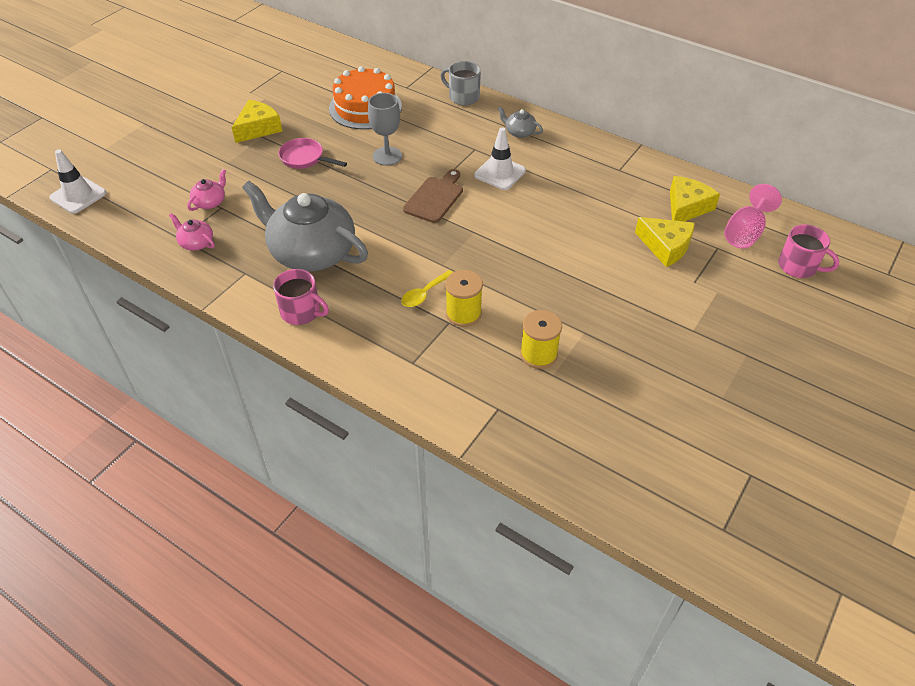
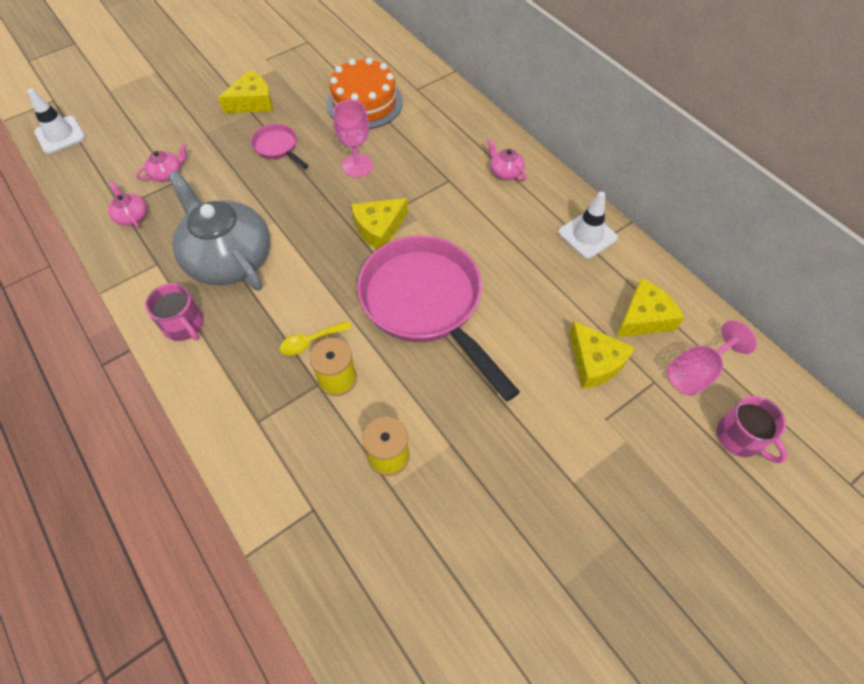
camera: 20 degrees right, 10 degrees up
grey goblet [368,93,402,166] -> pink goblet [333,100,373,177]
brown cutting board [403,169,463,223] -> yellow cheese [351,198,408,249]
grey mug [440,61,481,105] -> none
white traffic cone [474,127,526,190] -> white traffic cone moved to [558,192,618,259]
grey teapot [497,106,543,138] -> pink teapot [487,139,527,181]
none -> pink pan [357,236,520,401]

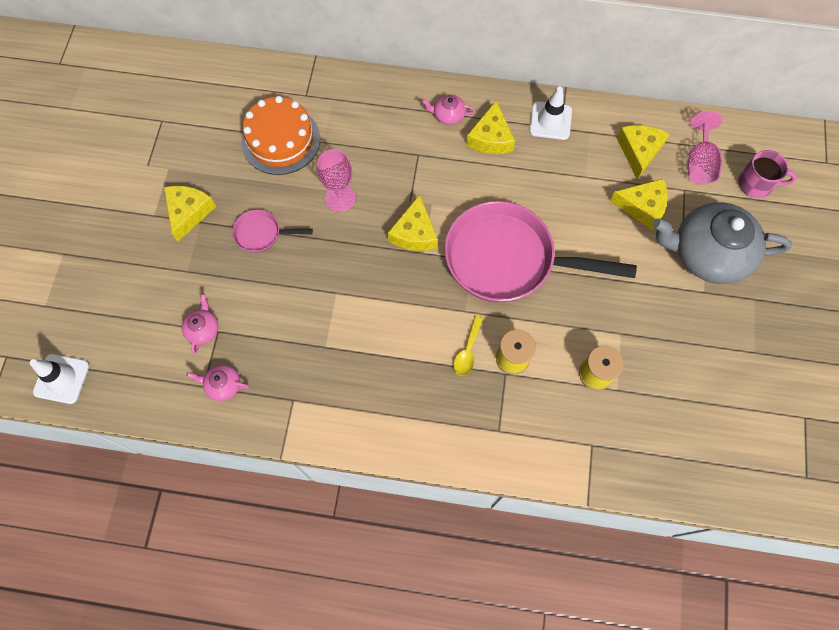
camera: 45 degrees left, 10 degrees up
pink mug [145,283,204,341] -> none
grey teapot [168,171,270,291] -> grey teapot moved to [653,202,792,284]
none -> yellow cheese [466,101,515,154]

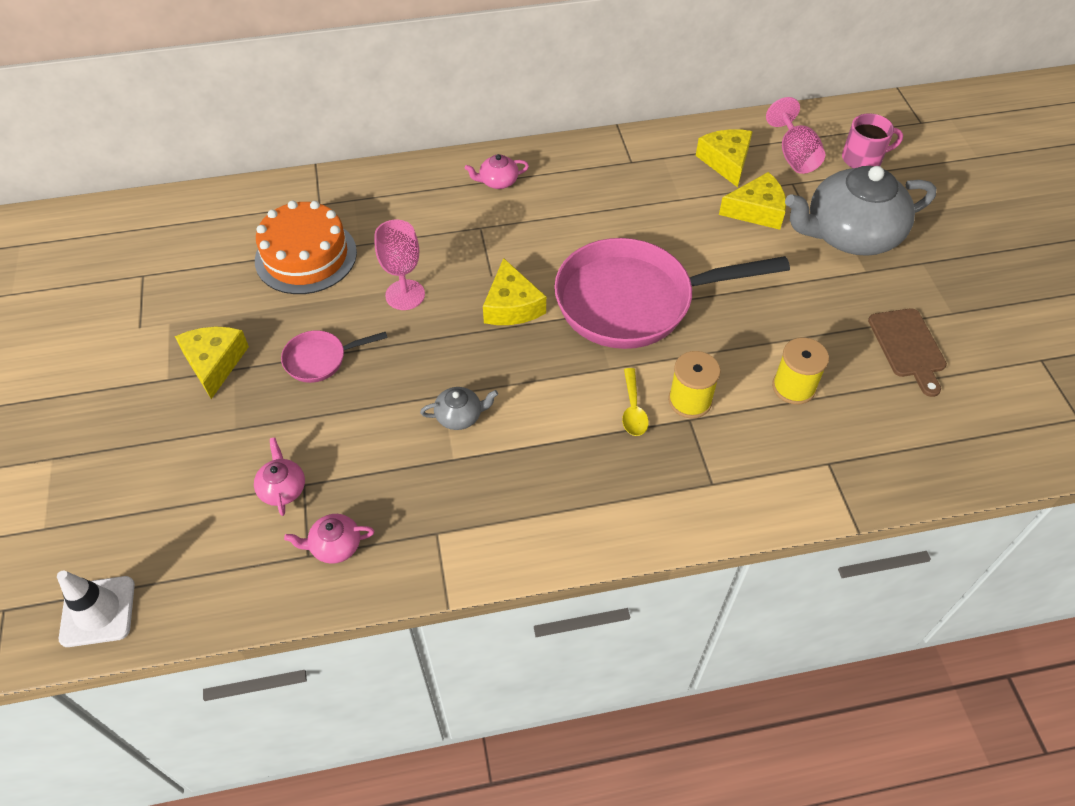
camera: 20 degrees left, 15 degrees down
yellow cheese [466,101,515,154] -> none
white traffic cone [529,86,572,140] -> none
none -> grey teapot [420,387,498,430]
none -> brown cutting board [868,308,947,397]

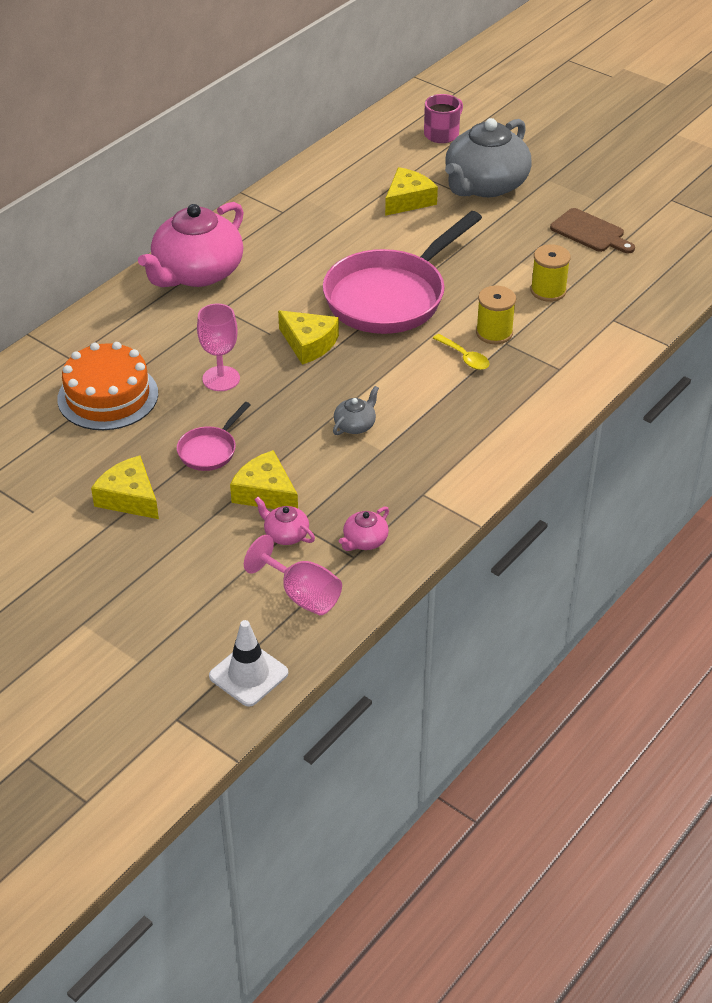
camera: 40 degrees left, 10 degrees down
pink teapot [465,154,529,189] -> pink teapot [138,202,244,287], size x2.43
yellow cheese [696,129,753,187] -> yellow cheese moved to [230,450,298,509]
pink goblet [766,97,825,174] -> pink goblet moved to [244,535,342,615]

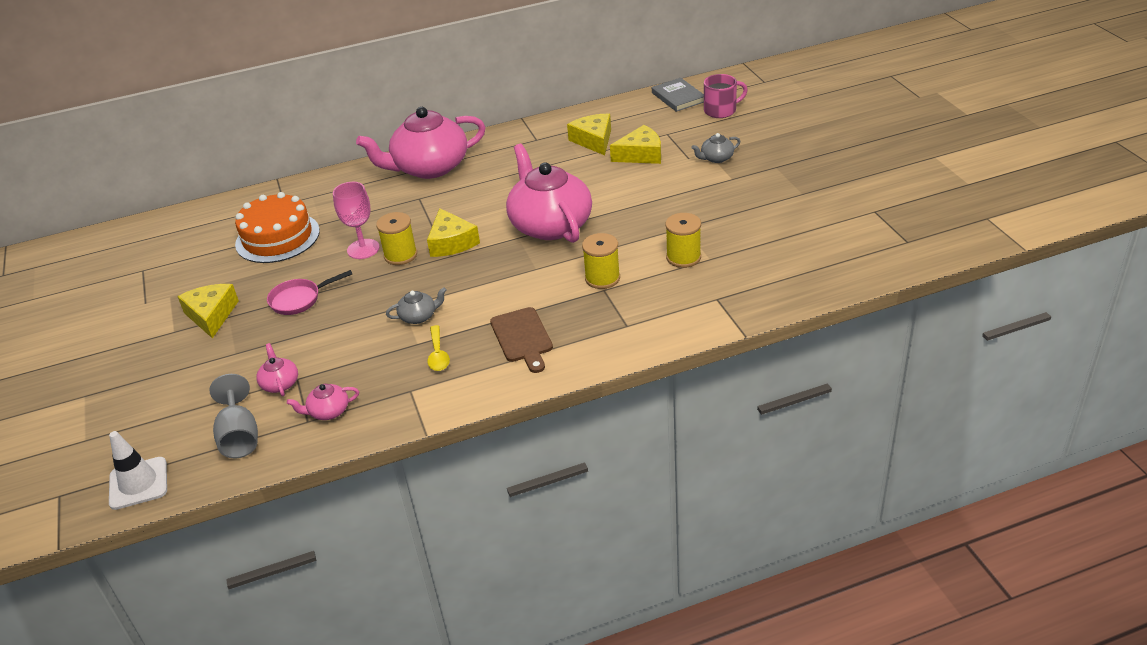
camera: 35 degrees right, 5 degrees down
yellow cheese [230,450,298,509] -> yellow cheese moved to [567,114,611,155]
pink goblet [244,535,342,615] -> grey goblet [209,374,258,458]
pink pan [323,211,482,334] -> pink teapot [506,144,592,243]
yellow spoon [433,334,490,370] -> yellow spoon moved to [427,325,450,371]
grey teapot [445,118,532,197] -> grey teapot [691,133,740,163], size x0.41
brown cutting board [550,208,635,253] -> brown cutting board moved to [490,307,553,373]
none -> yellow spool [376,212,417,265]
none -> grey book [652,78,704,112]

